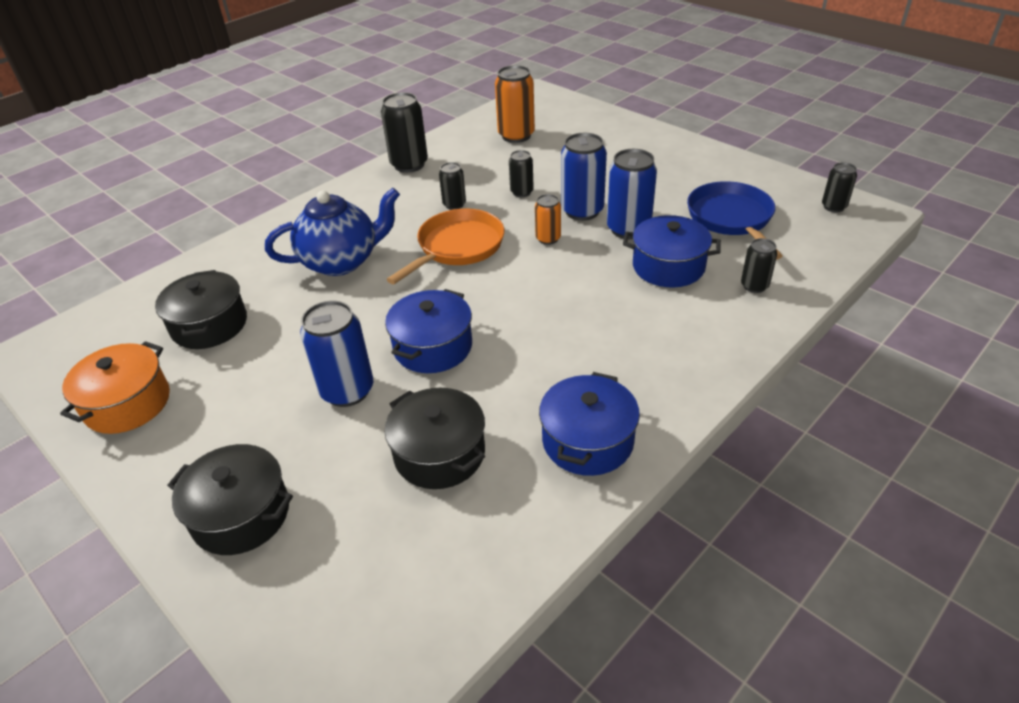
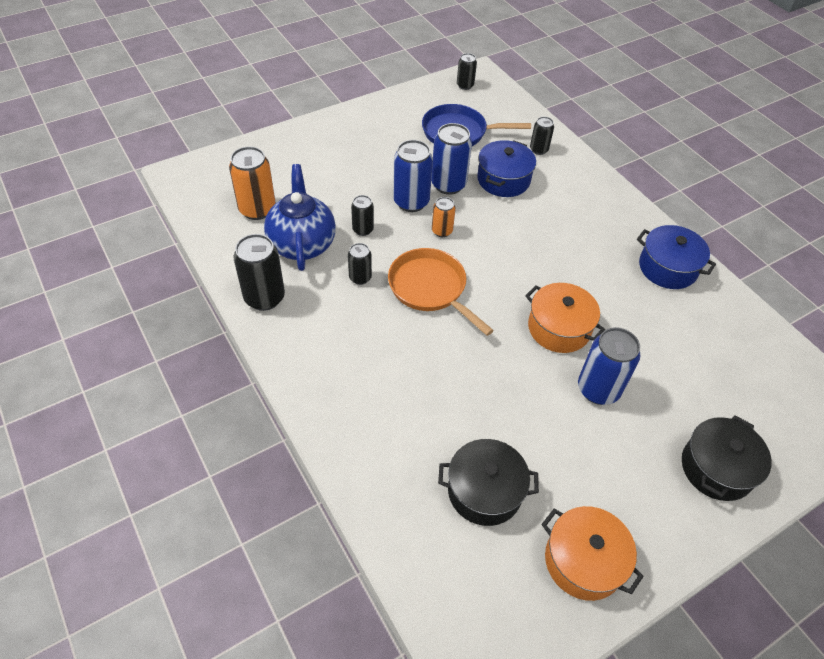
camera: 80 degrees left, 10 degrees up
blue teapot [265,188,400,276] -> blue teapot moved to [264,164,336,271]
blue pot [385,289,472,373] -> orange pot [525,283,605,353]
black pot [385,388,485,489] -> none

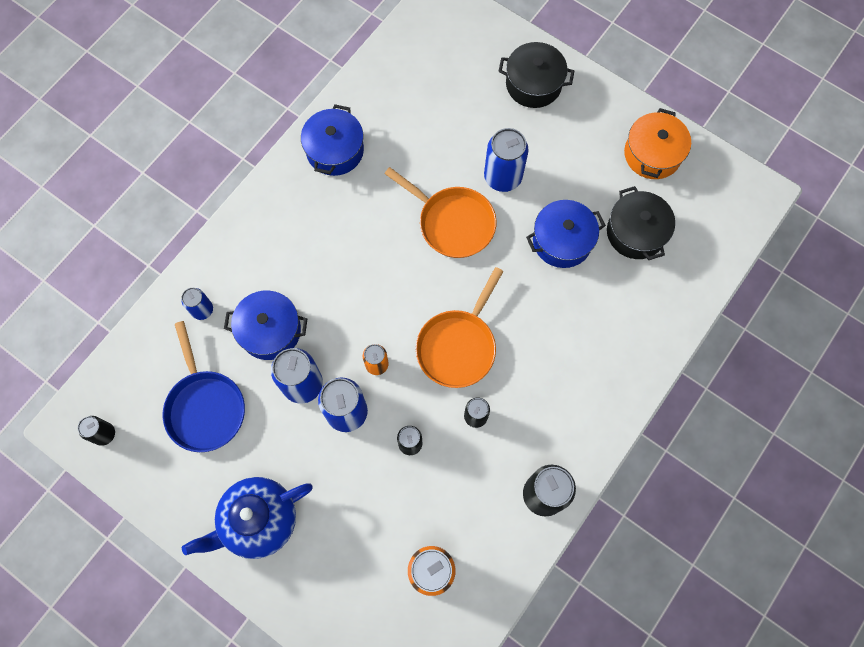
camera: 110 degrees left, 20 degrees up
blue teapot [264,164,336,271] -> blue teapot moved to [182,477,313,559]
orange pot [525,283,605,353] -> orange pan [384,167,496,258]
black can [530,117,554,155] -> blue can [181,288,213,320]
none -> blue pot [526,200,606,268]

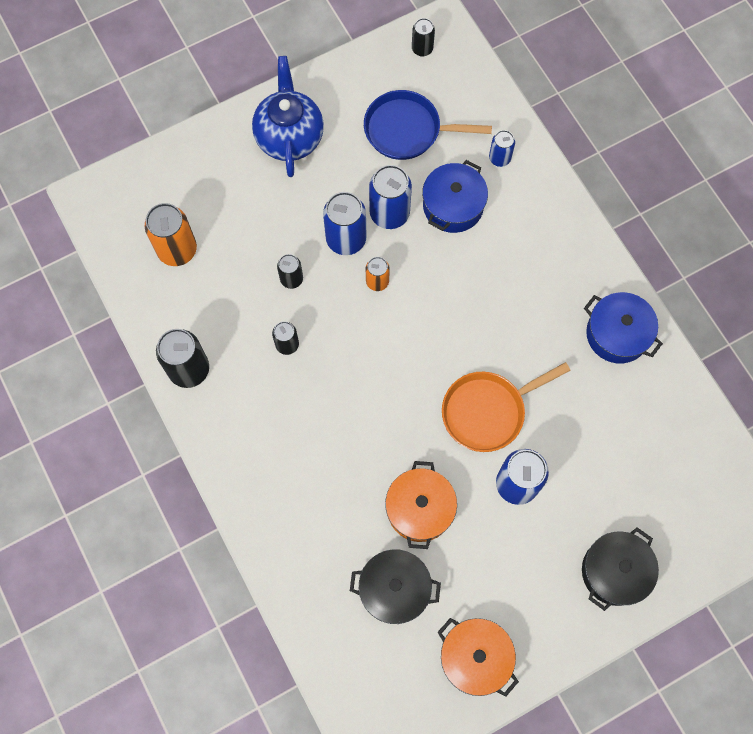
camera: 115 degrees right, 0 degrees up
orange pan [416,267,504,388] -> none
blue pot [526,200,606,268] -> orange pot [385,461,457,549]

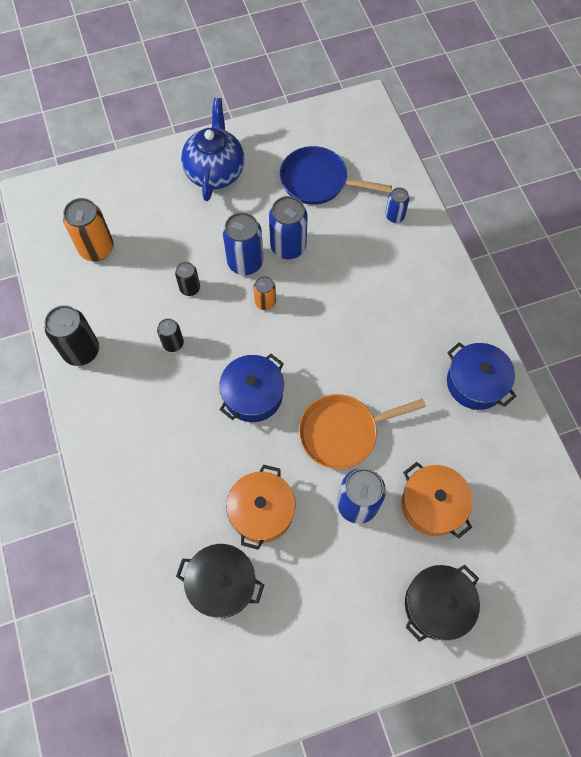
camera: 10 degrees right, 5 degrees down
black can [412,18,435,57] -> none
blue pot [422,160,488,233] -> blue pot moved to [219,354,284,422]
orange pot [437,618,519,697] -> orange pot moved to [402,462,473,538]

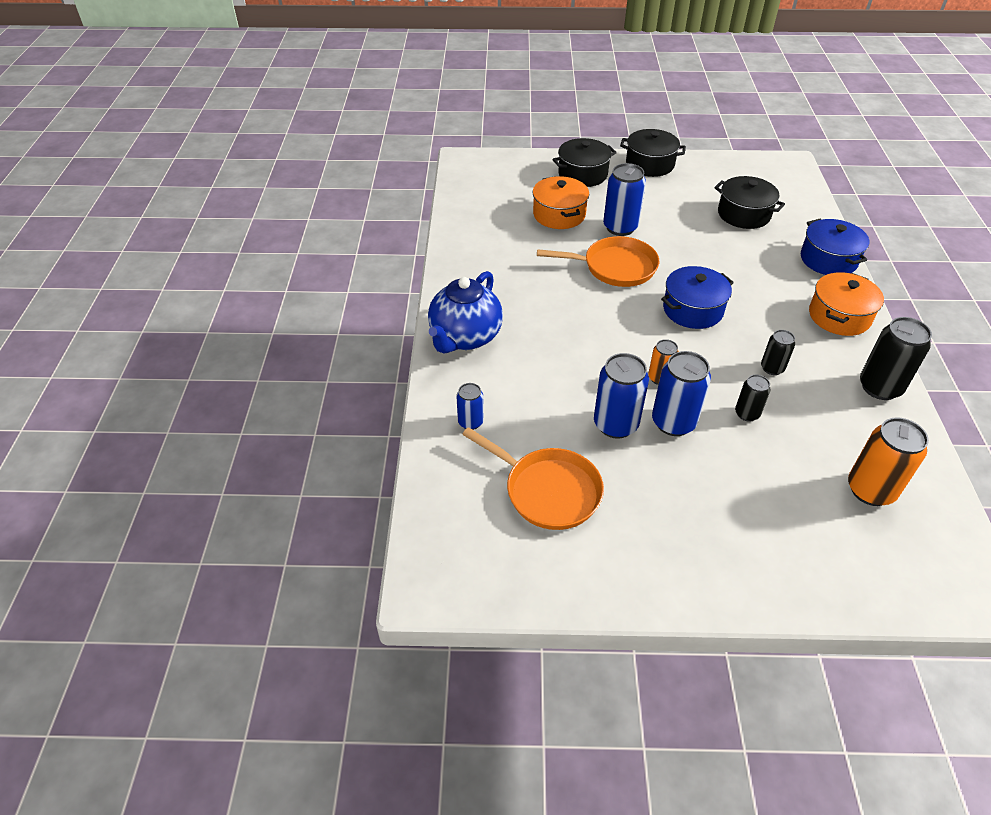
camera: 160 degrees left, 20 degrees down
blue teapot [181,98,244,201] -> blue teapot moved to [428,271,503,354]
orange pot [226,465,295,550] -> orange pot moved to [809,272,884,336]
blue pan [280,146,392,205] -> orange pan [462,427,604,530]
blue pot [447,342,516,410] -> blue pot moved to [801,219,869,275]
none -> black pot [620,129,686,177]

